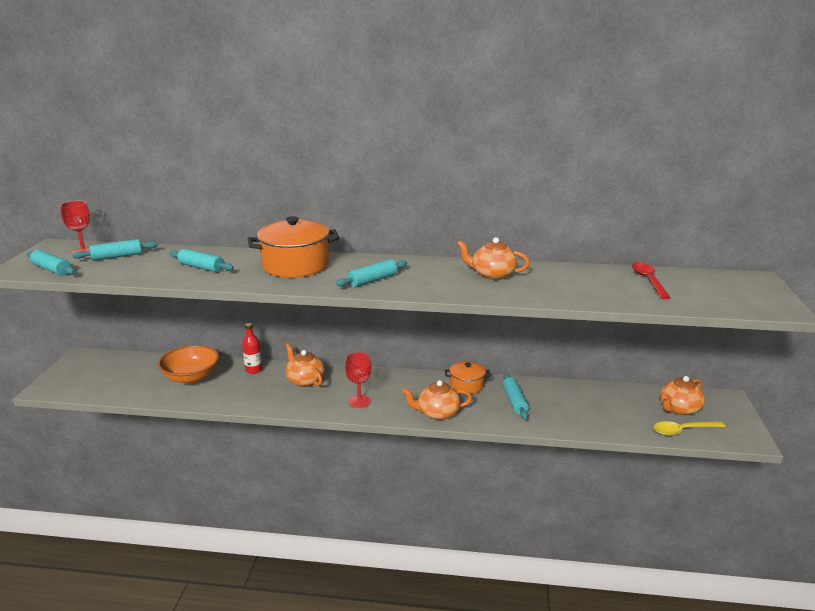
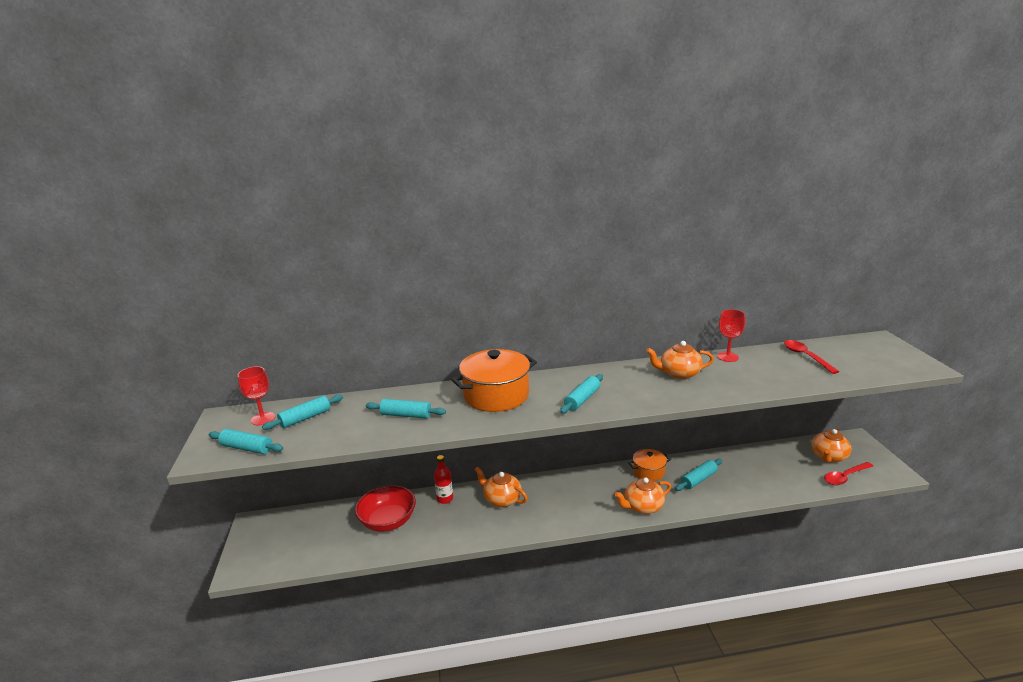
camera: 15 degrees left, 0 degrees up
orange bowl [158,345,219,384] -> red bowl [355,485,416,532]
red goblet [345,352,372,408] -> red goblet moved to [717,309,745,362]
turquoise rolling pin [503,373,529,420] -> turquoise rolling pin turned 75 degrees clockwise [675,459,722,491]
yellow spoon [653,421,725,436] -> red spoon [824,462,873,485]

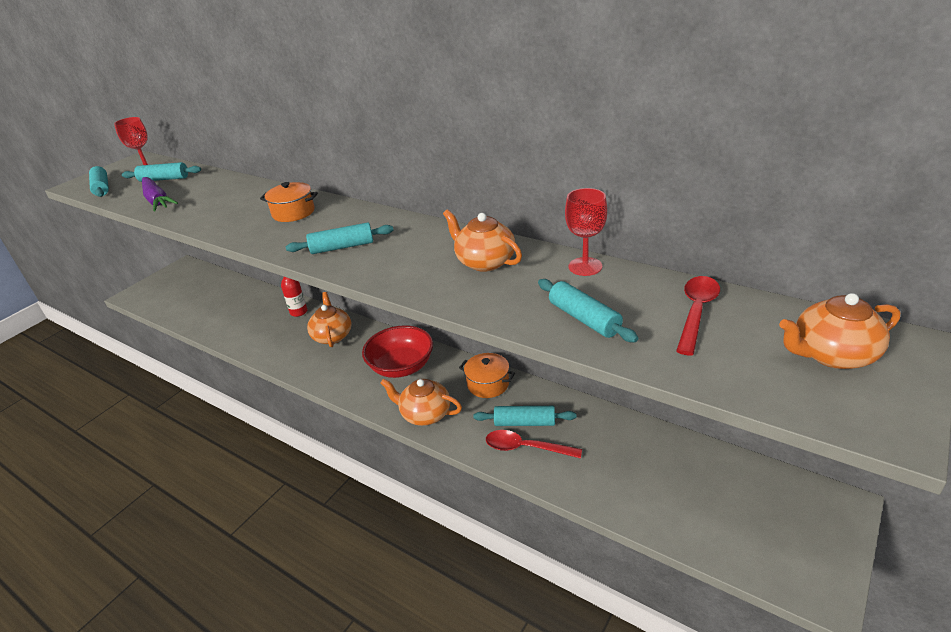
camera: 45 degrees right, 10 degrees up
red bowl [355,485,416,532] -> red bowl moved to [362,325,433,378]
turquoise rolling pin [366,399,446,419] -> turquoise rolling pin moved to [538,279,638,342]
orange pot [451,349,537,412] -> orange pot [260,182,318,222], size x0.55
orange teapot [811,428,851,463] -> orange teapot moved to [779,293,900,369]
red spoon [824,462,873,485] -> red spoon moved to [486,430,582,458]
none -> purple carrot [142,177,178,212]

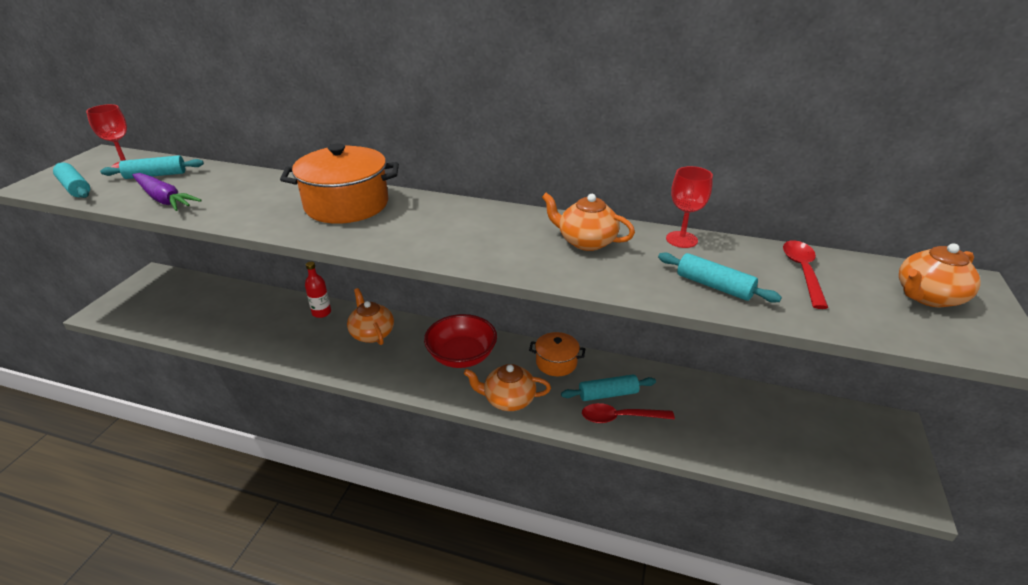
camera: 20 degrees left, 0 degrees up
orange pot [260,182,318,222] -> orange pot [280,143,399,224], size x1.82
turquoise rolling pin [286,222,394,254] -> none

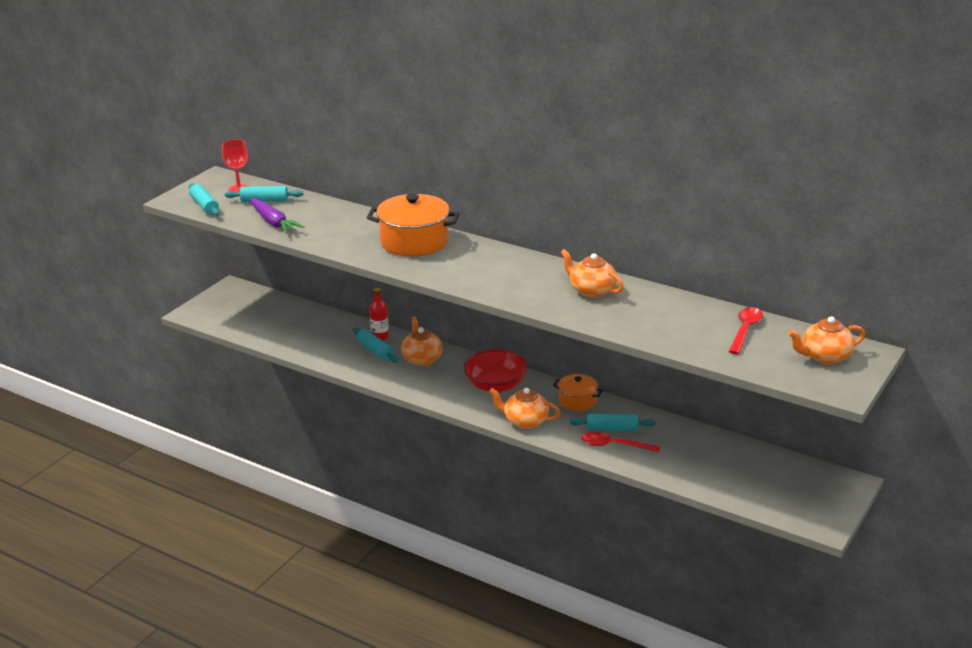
camera: 15 degrees right, 5 degrees down
turquoise rolling pin [658,252,782,303] -> turquoise rolling pin moved to [353,328,399,363]
red goblet [666,166,713,248] -> none

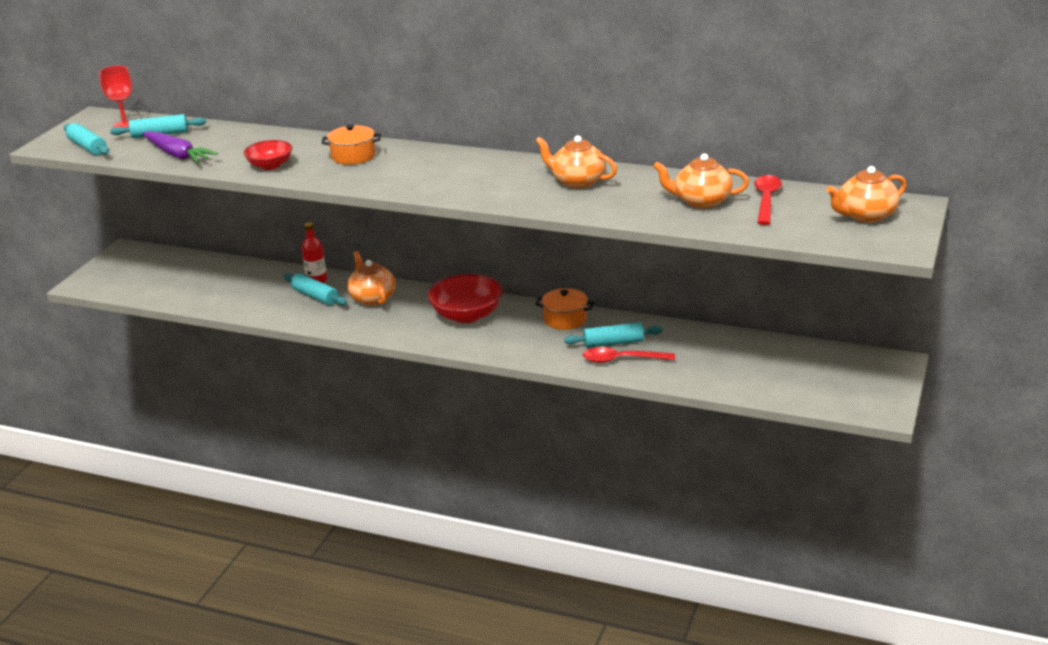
camera: 10 degrees left, 0 degrees up
orange pot [367,194,460,257] -> orange pot [321,124,381,165], size x0.55
orange teapot [489,388,560,429] -> orange teapot moved to [653,154,749,208]
none -> red bowl [244,140,292,170]

